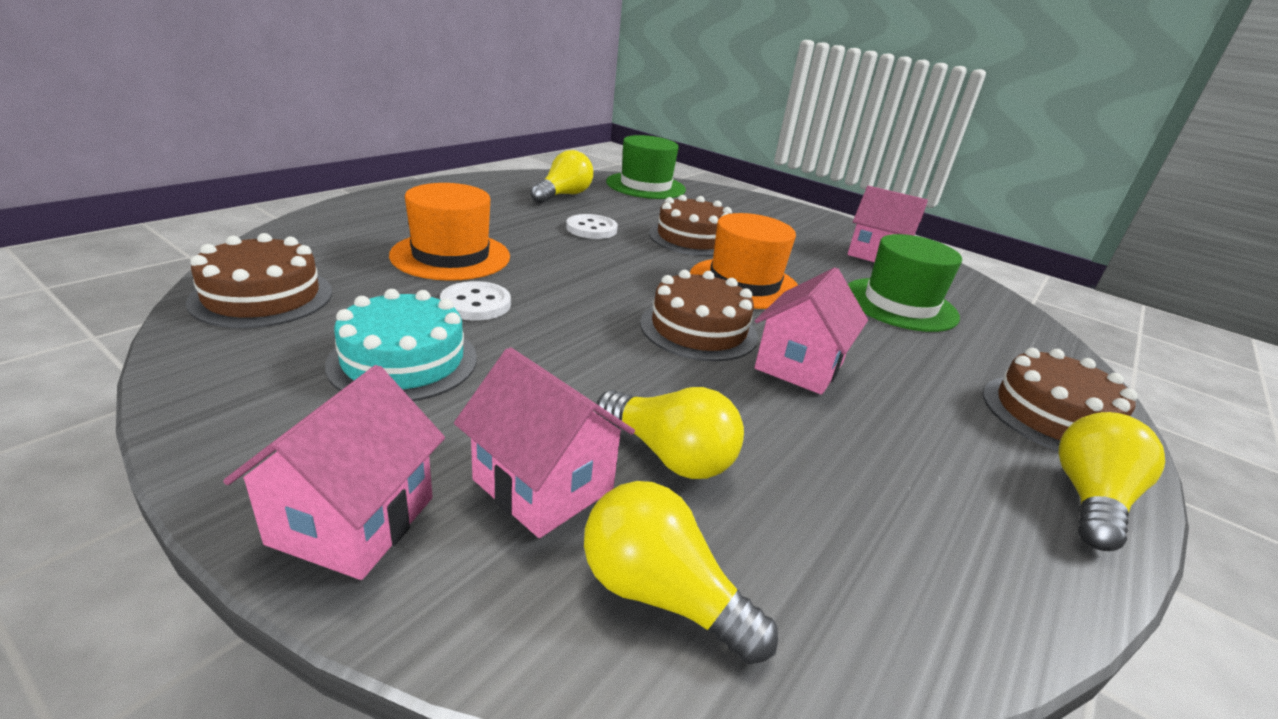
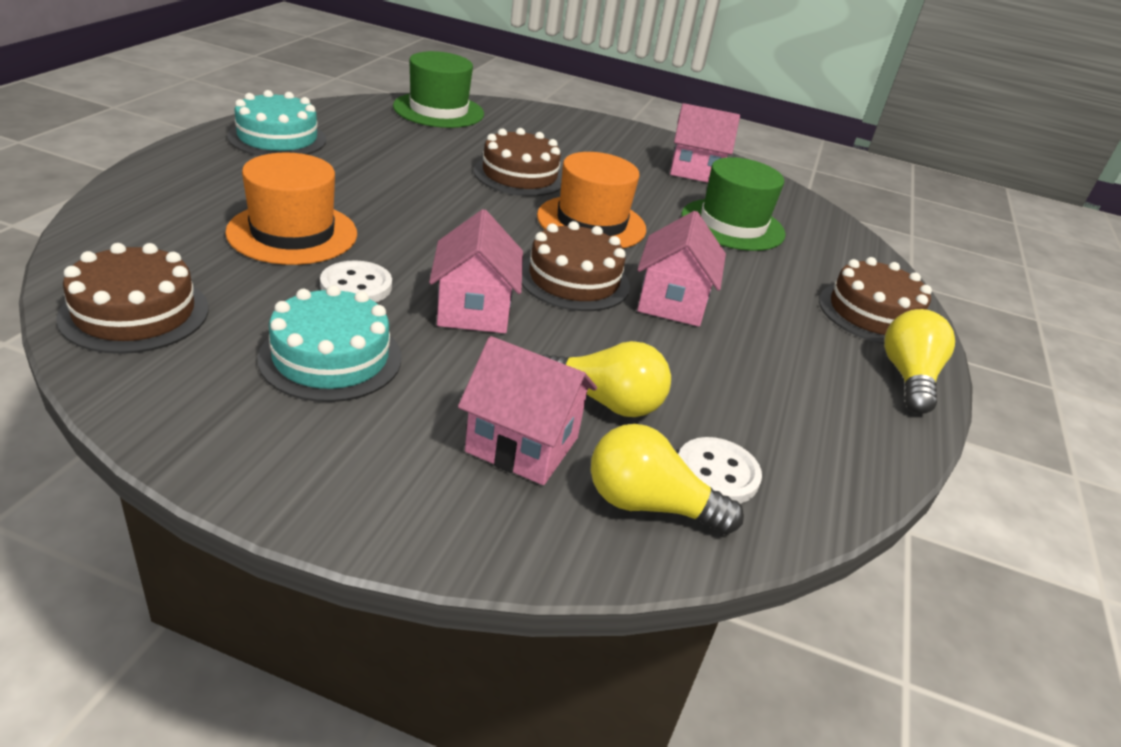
camera: 20 degrees left, 5 degrees up
pink house [223,365,445,580] -> pink house moved to [429,209,523,333]
yellow light bulb [530,150,593,204] -> none
white button [566,214,618,239] -> white button moved to [678,437,762,504]
none -> turquoise cake [228,90,326,156]

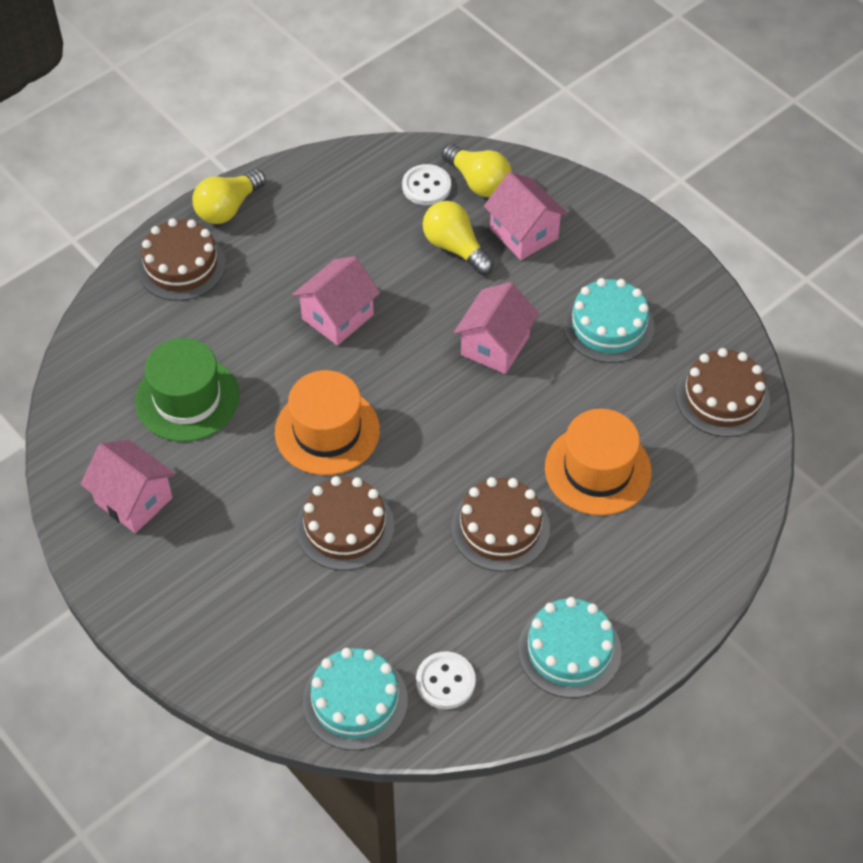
camera: 145 degrees left, 20 degrees up
white button [320,260,392,302] -> white button moved to [416,651,476,709]
green hat [393,51,484,128] -> turquoise cake [303,648,408,750]
brown cake [522,221,630,311] -> brown cake moved to [451,477,550,572]

